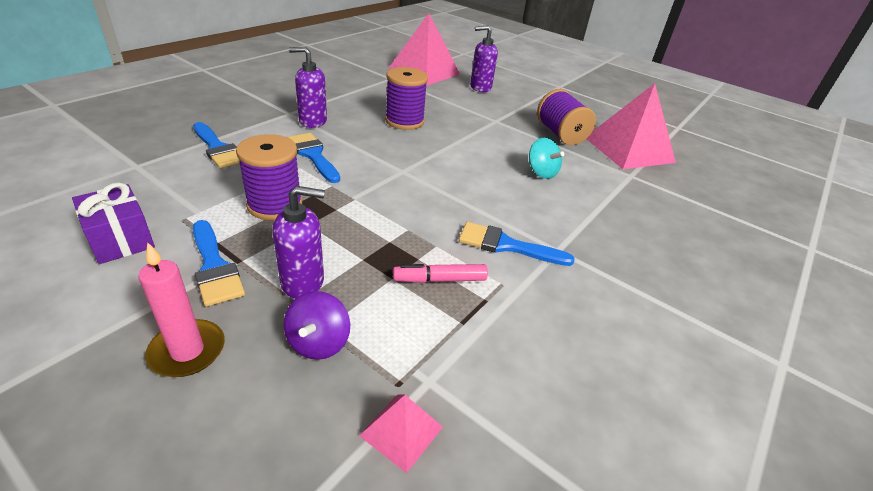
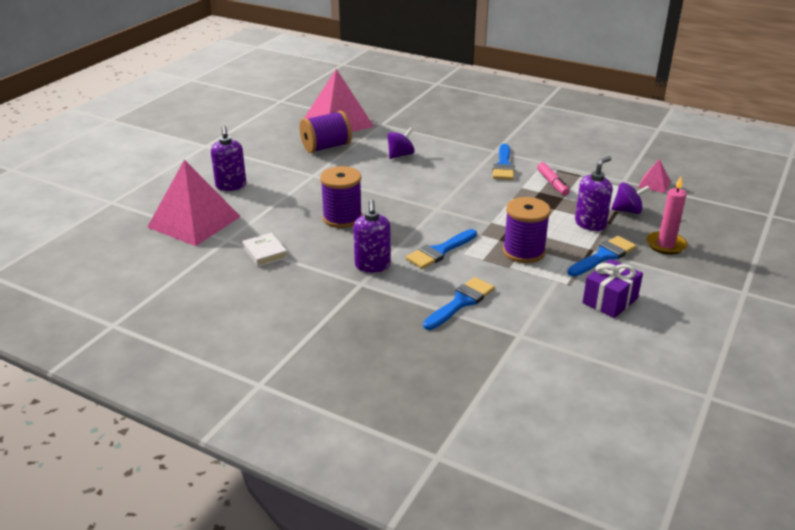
camera: 95 degrees left, 5 degrees down
purple soap dispenser [272,186,325,299] -> purple soap dispenser turned 60 degrees clockwise [575,156,613,231]
turquoise spinning top [529,138,564,179] -> purple spinning top [387,128,415,159]
none -> white book [242,233,288,267]

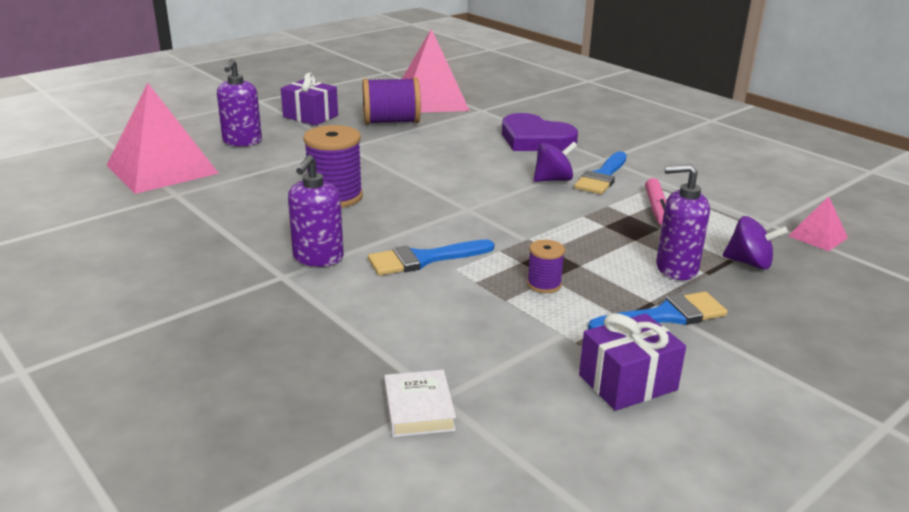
camera: 20 degrees right, 5 degrees down
white book [242,233,288,267] -> white book moved to [384,370,456,437]
purple spinning top [387,128,415,159] -> purple spinning top moved to [534,142,577,182]
blue brush [423,277,495,330] -> none
purple spool [503,197,551,263] -> purple spool [527,240,565,293], size x0.53
purple soap dispenser [575,156,613,231] -> purple soap dispenser turned 150 degrees counterclockwise [656,164,710,280]
pink candle [646,176,687,255] -> none
none -> purple gift [281,73,338,126]
none -> purple heart [502,113,578,151]

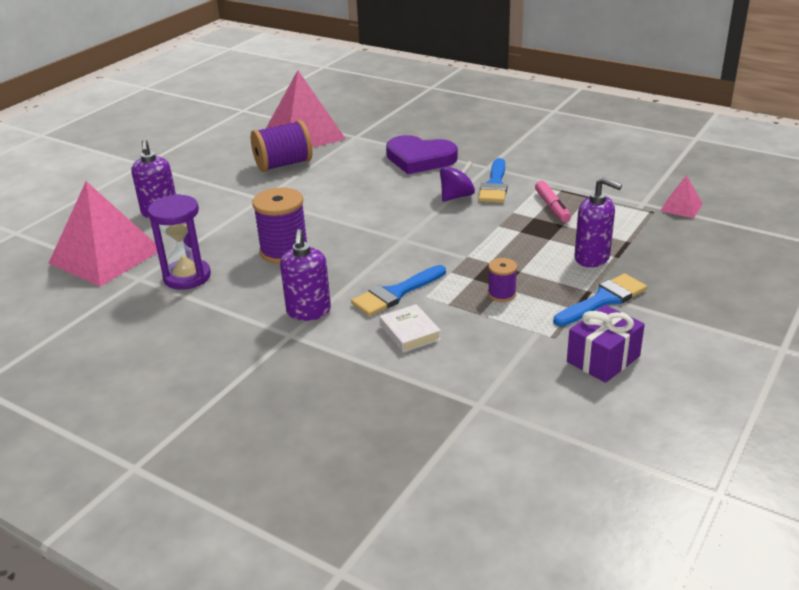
camera: 15 degrees left, 5 degrees up
purple gift [281,73,338,126] -> none
white book [384,370,456,437] -> white book moved to [380,304,441,353]
purple soap dispenser [656,164,710,280] -> purple soap dispenser turned 135 degrees counterclockwise [575,177,622,267]
purple spinning top [723,216,788,270] -> none
none -> purple hourglass [148,194,211,290]

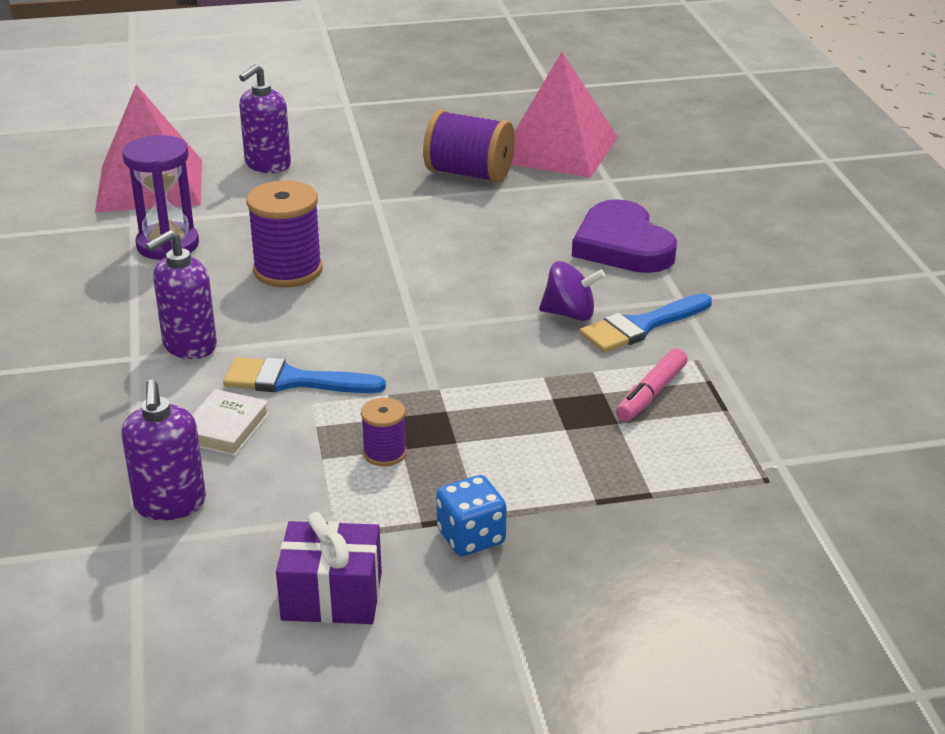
camera: 45 degrees right, 0 degrees up
blue brush [553,274,647,326] -> blue dice [436,475,507,556]
purple soap dispenser [575,177,622,267] -> purple soap dispenser moved to [121,379,206,520]
pink pyramid [660,175,703,218] -> none

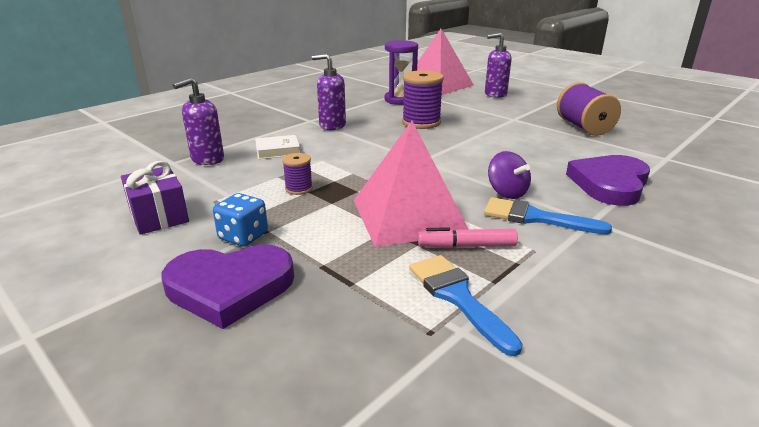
camera: 55 degrees right, 5 degrees down
blue brush [223,357,386,393] -> blue brush moved to [409,255,523,356]
pink pyramid [511,52,618,178] -> pink pyramid moved to [354,121,468,247]
none -> purple heart [162,245,294,329]

